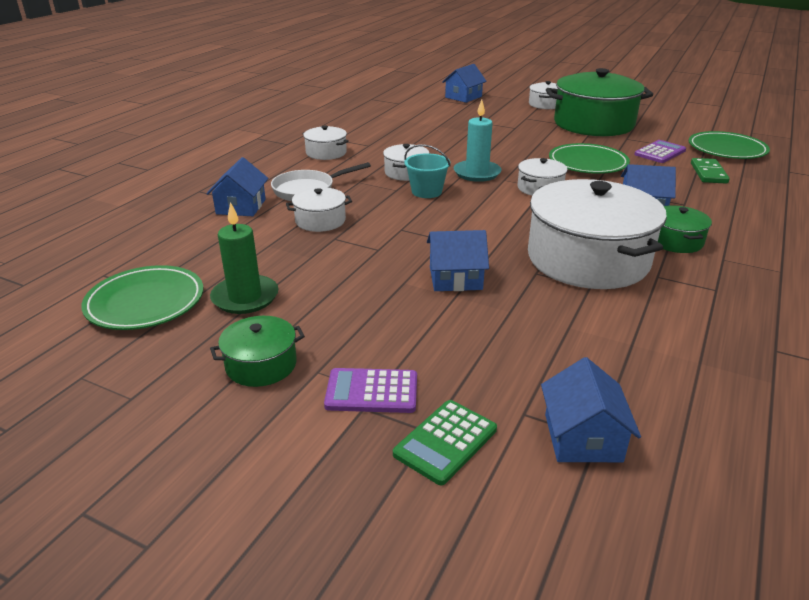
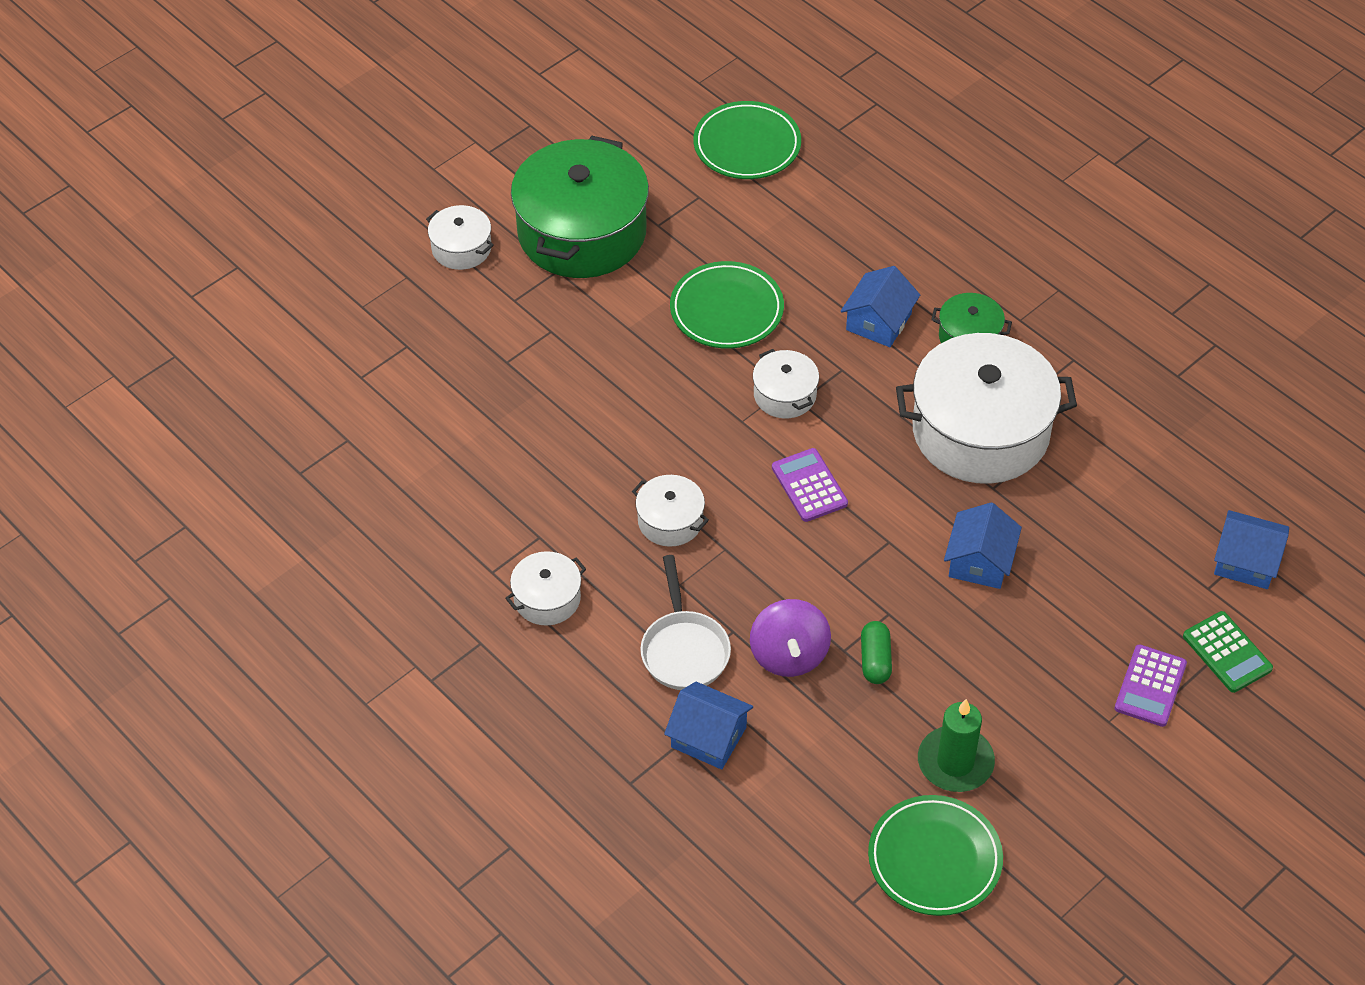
camera: 70 degrees left, 20 degrees up
green pot [210,316,305,387] -> none
white pot [286,187,352,232] -> purple spinning top [750,599,831,677]
turquoise bucket [404,144,451,198] -> none
blue house [442,64,487,103] -> none
turquoise candle [454,100,502,182] -> none
purple calculator [634,140,686,163] -> purple calculator moved to [772,448,848,522]
green domino [691,158,730,184] -> none
none -> green capsule [861,621,892,684]

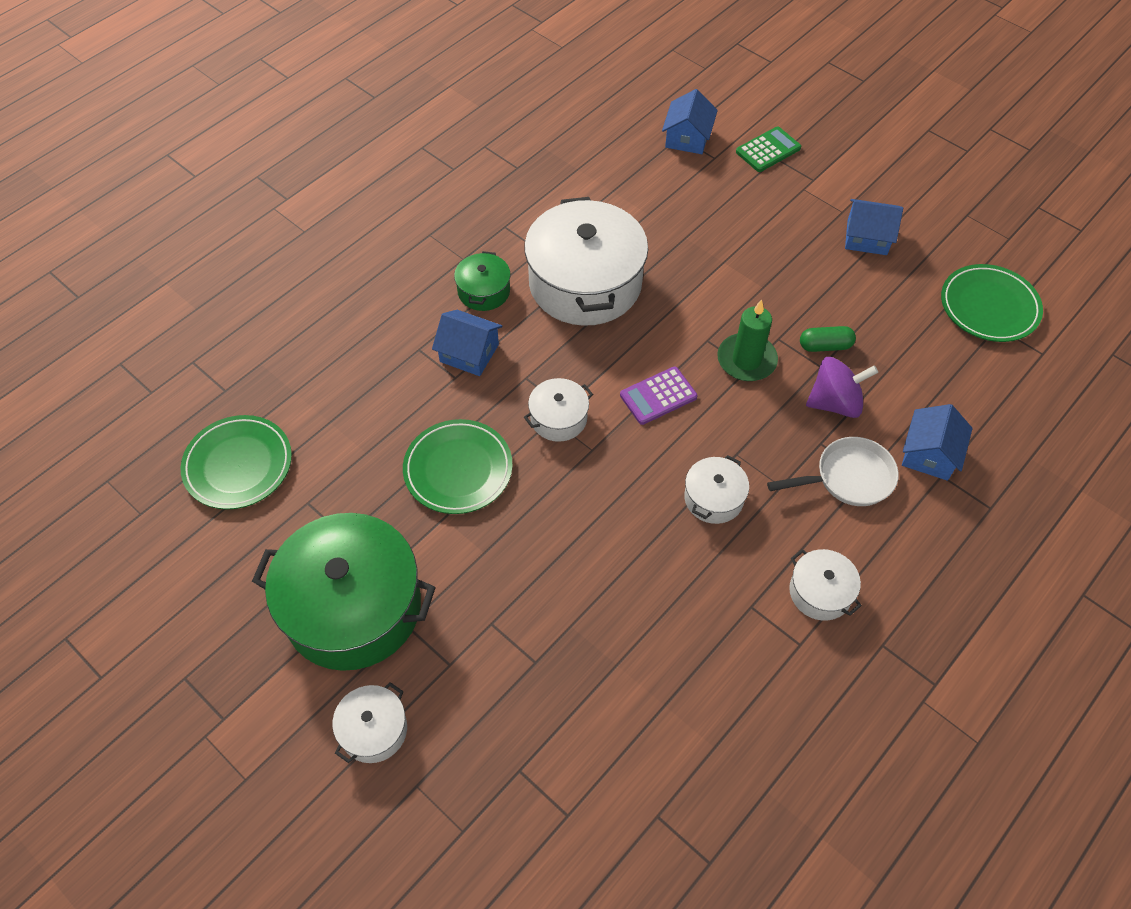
camera: 95 degrees left, 5 degrees up
green candle [918,699,995,792] -> green candle moved to [717,299,778,381]
blue house [944,502,1022,589] -> blue house moved to [845,199,903,255]
purple calculator [1114,644,1187,727] -> none

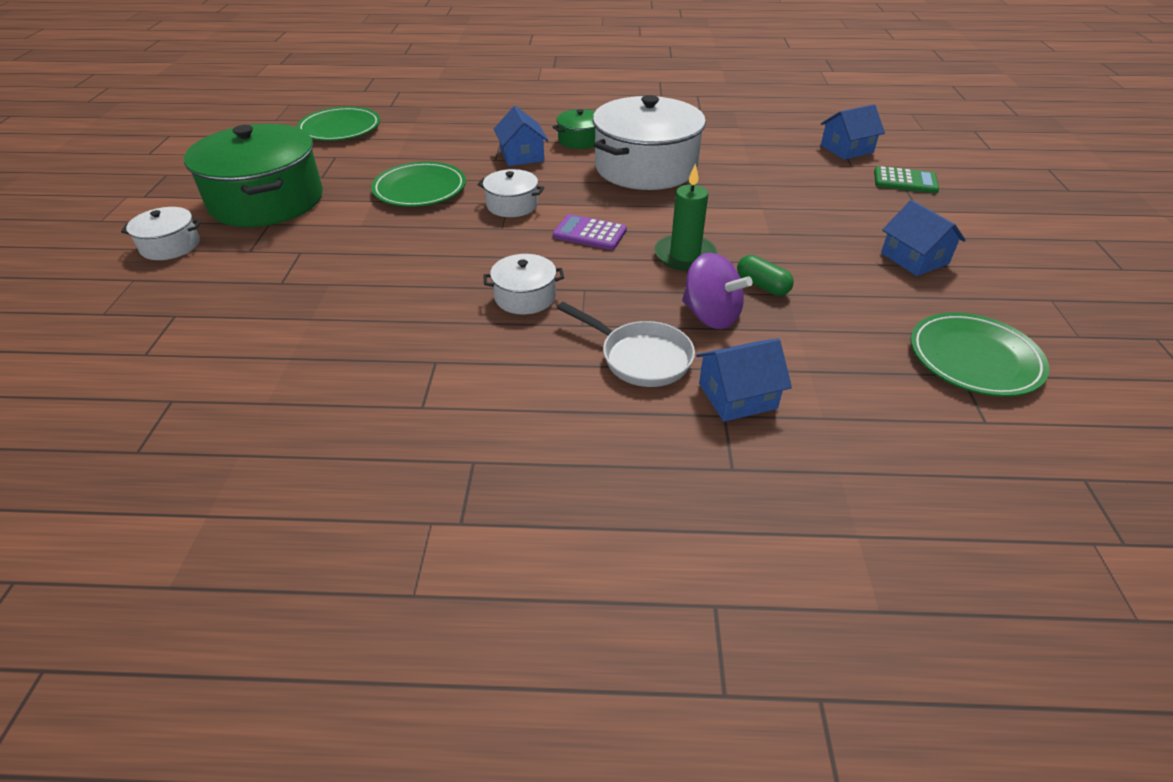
camera: 50 degrees right, 15 degrees down
white pot [789,549,862,620] -> none

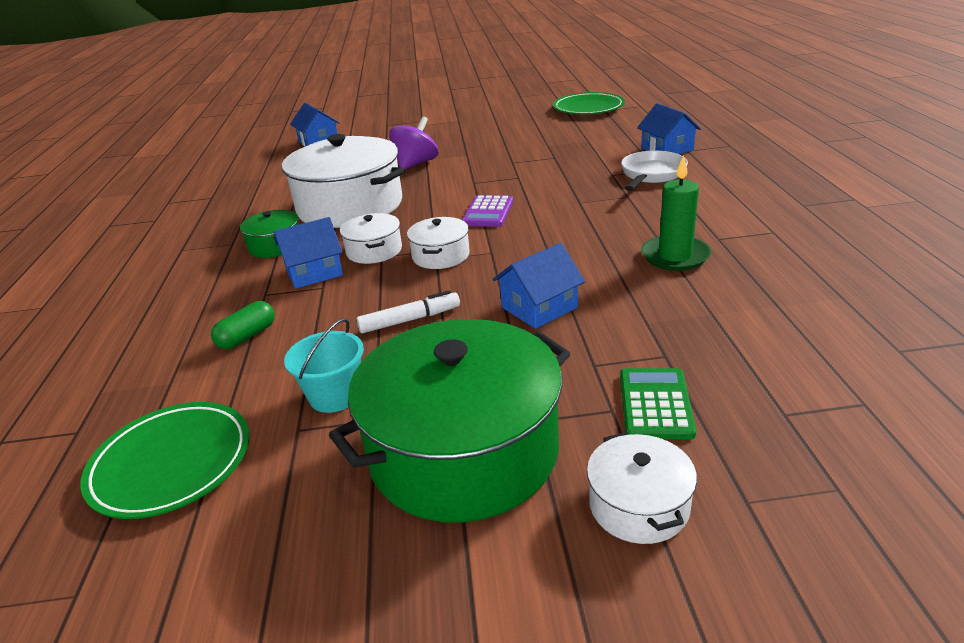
camera: 95 degrees left, 10 degrees down
green plate [371,162,466,207] -> white marker [356,290,460,334]
white pot [483,254,564,315] -> white pot moved to [340,213,402,264]
green candle [654,163,717,271] -> green candle moved to [641,155,711,271]
purple spinning top [682,253,753,329] -> purple spinning top moved to [389,116,438,170]
green capsule [737,255,794,296] -> green capsule moved to [211,301,275,349]
green calculator [874,166,939,193] -> green calculator moved to [620,368,696,439]
blue house [881,200,966,276] -> blue house moved to [493,243,585,329]
none -> turquoise bucket [284,318,364,413]

